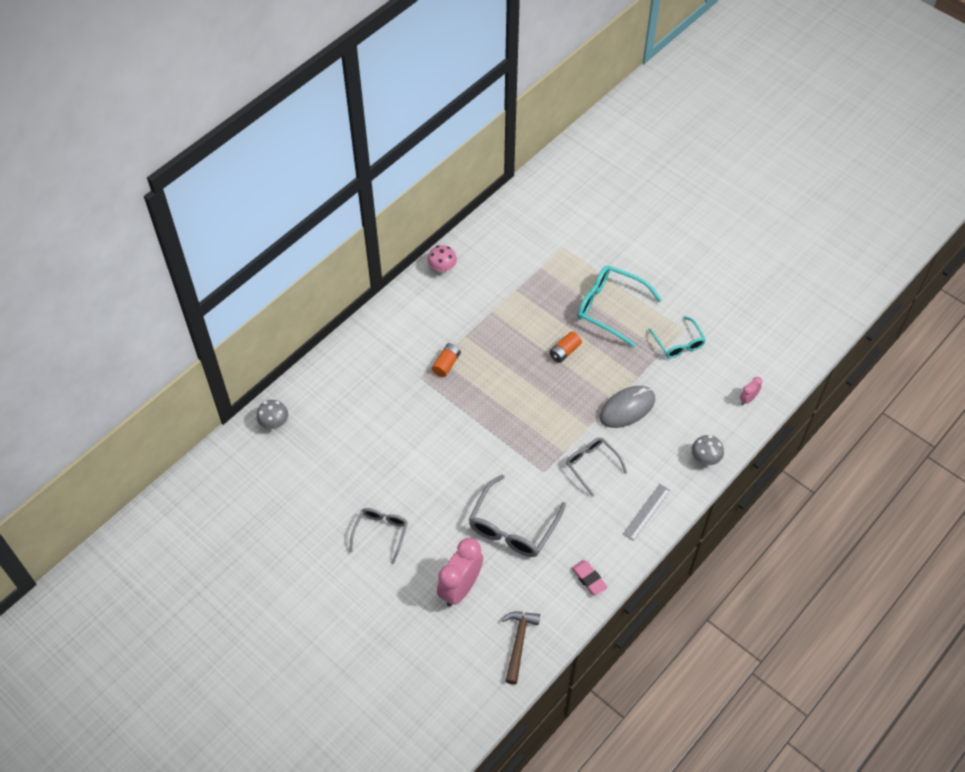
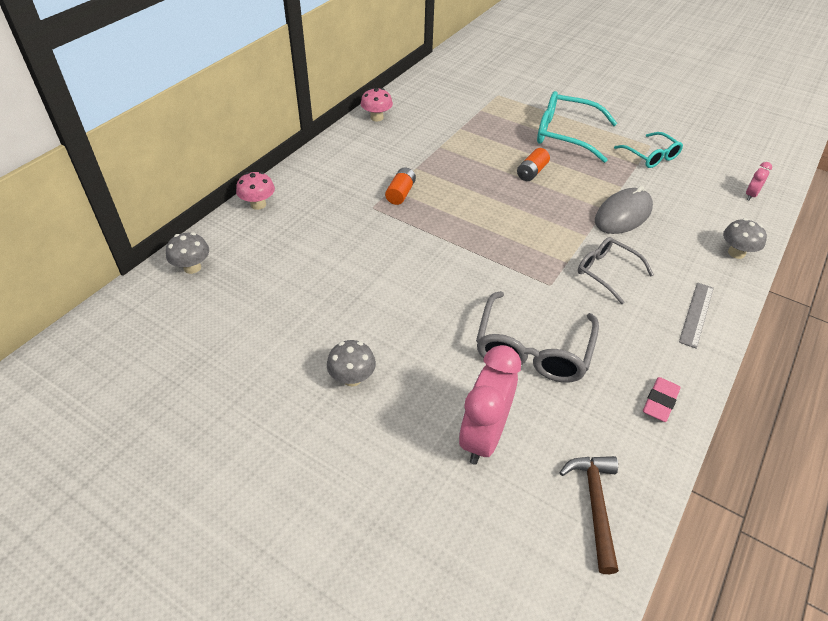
camera: 10 degrees left, 10 degrees down
grey glasses [349,508,408,564] -> grey mushroom [327,340,376,386]
pink eraser [571,560,608,595] -> pink eraser turned 75 degrees clockwise [643,377,681,422]
none -> pink mushroom [236,172,275,210]

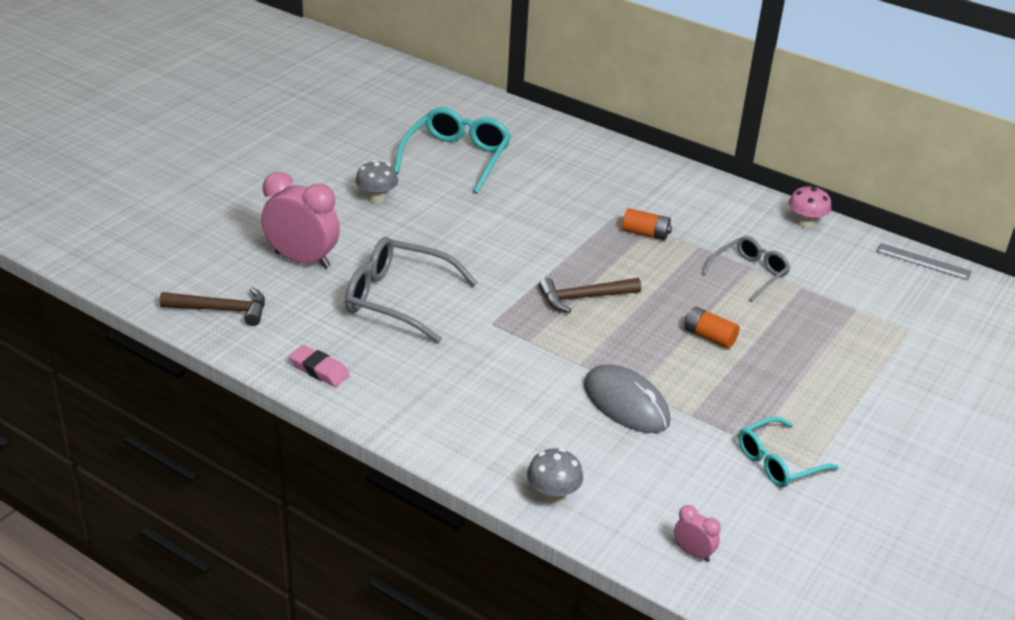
camera: 90 degrees right, 10 degrees down
grey mushroom [166,232,209,274] -> none
pink mushroom [236,172,275,210] -> none
turquoise glasses [537,91,617,163] -> turquoise glasses moved to [394,107,511,194]
grey glasses [578,237,654,304] -> grey glasses moved to [702,236,790,302]
grey ruler [679,282,714,349] -> grey ruler moved to [876,243,972,280]
none -> brown hammer [539,278,641,313]

